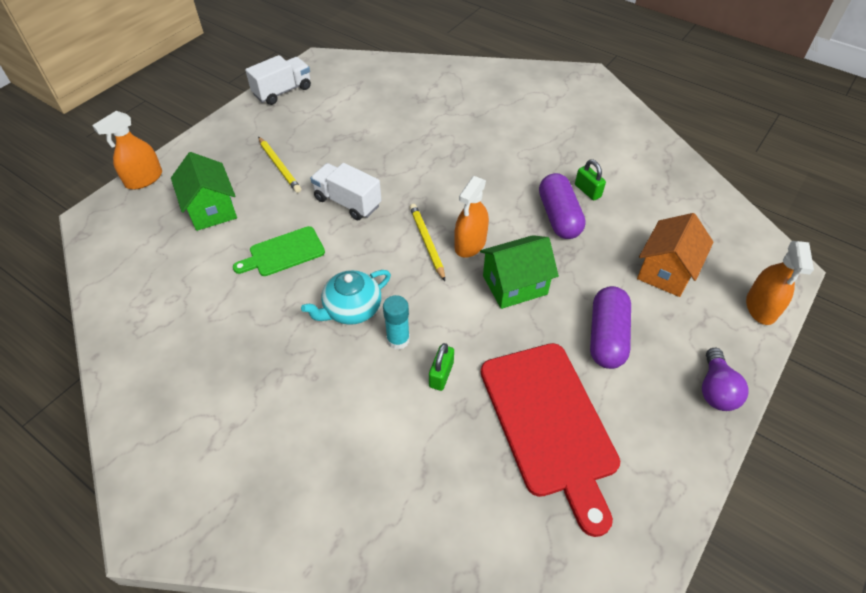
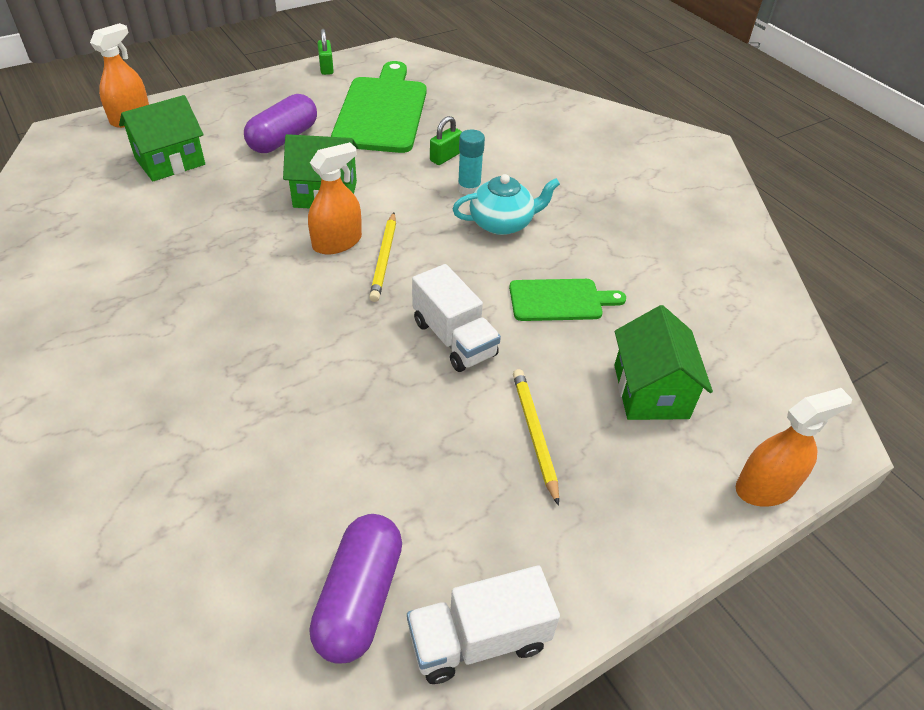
camera: 160 degrees left, 5 degrees down
red cutting board [481,343,620,537] -> green cutting board [331,61,427,153]
purple capsule [539,173,586,239] -> purple capsule moved to [309,514,402,664]
green padlock [575,159,606,201] -> green padlock moved to [317,29,334,75]
orange house [637,213,714,297] -> green house [119,95,205,181]
purple light bulb [702,348,749,411] -> none

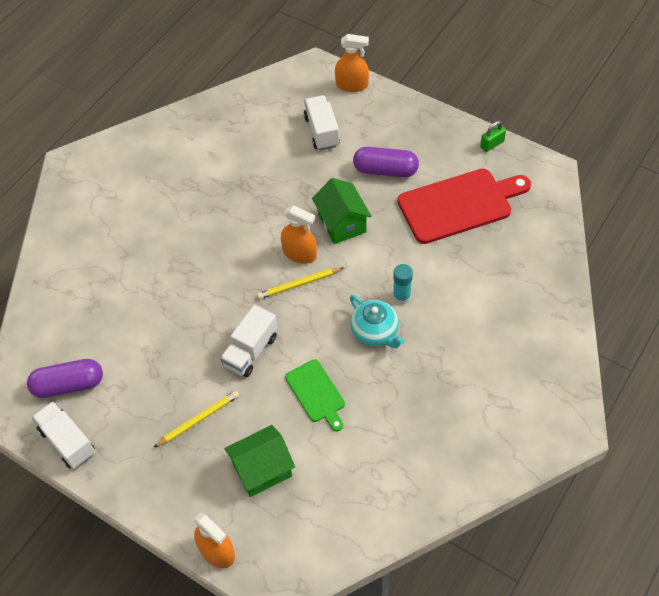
camera: 70 degrees right, 10 degrees up
green house [119,95,205,181] -> white truck [304,95,340,150]
green cutting board [331,61,427,153] -> red cutting board [398,169,531,244]
green padlock [430,116,462,165] -> none

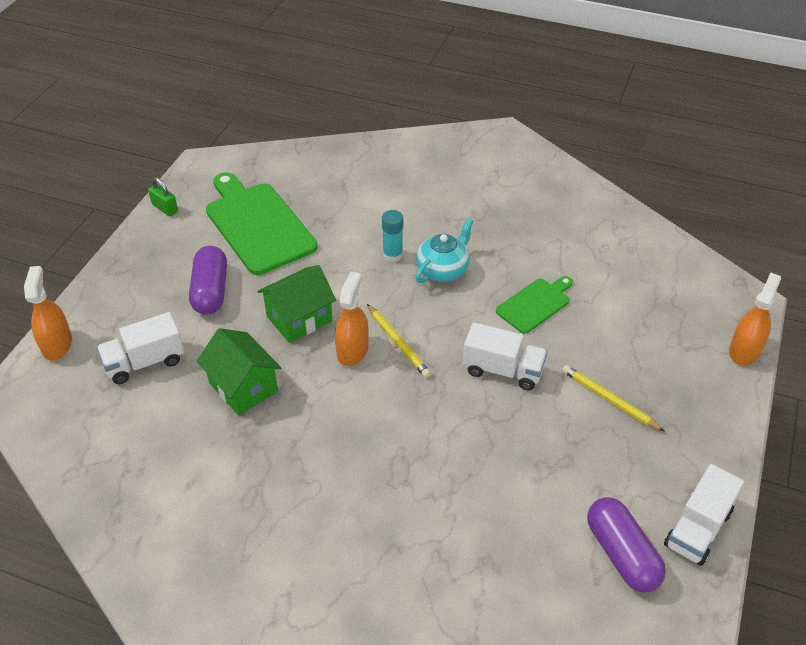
camera: 105 degrees left, 10 degrees down
green house [224,425,295,497] -> green house moved to [197,328,281,416]
red cutting board [398,169,531,244] -> green cutting board [206,172,318,275]

